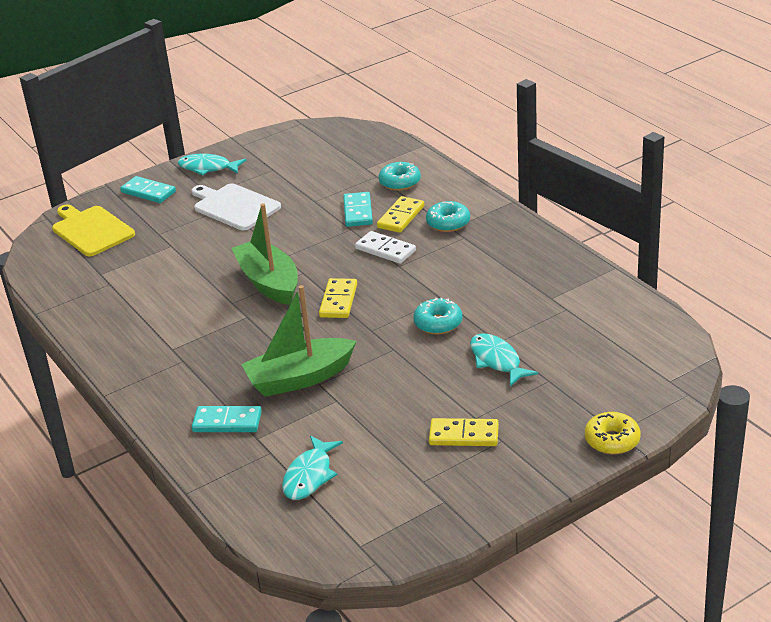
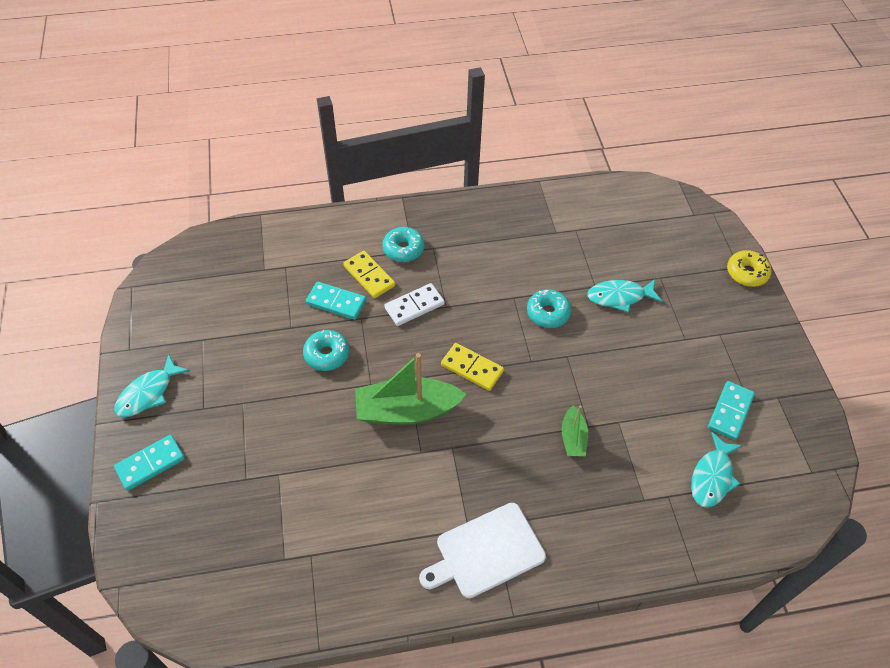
camera: 70 degrees left, 20 degrees up
yellow cutting board [52,204,135,256] -> none
white cutting board [192,183,281,230] -> white cutting board moved to [419,503,546,598]
turquoise domino [192,406,262,432] -> turquoise domino moved to [708,381,755,440]
green boat [241,285,356,397] -> green boat [561,406,588,456], size x0.51
turquoise fish [282,435,343,500] -> turquoise fish turned 75 degrees clockwise [691,432,743,508]
turquoise donut [379,162,421,191] -> turquoise donut moved to [303,330,349,371]
yellow domino [429,418,499,446] -> none

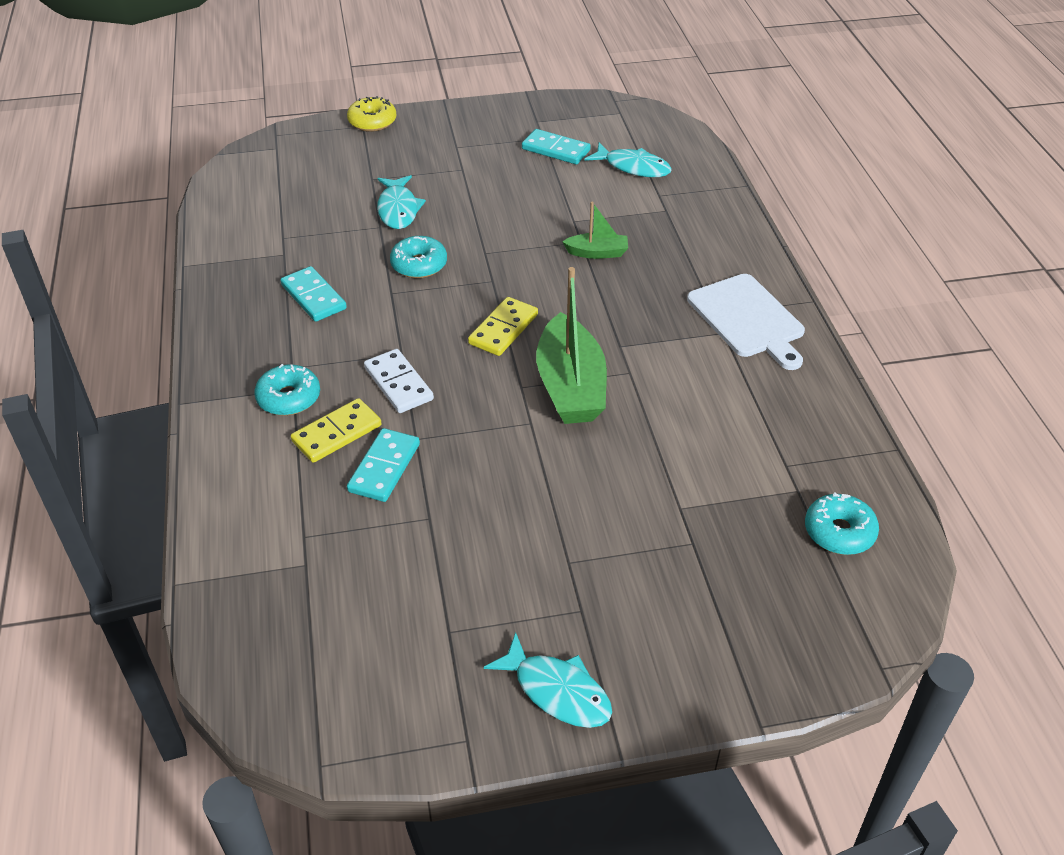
camera: 90 degrees left, 10 degrees down
turquoise domino [114,435,185,491] -> turquoise domino moved to [281,266,347,322]
turquoise donut [303,330,349,371] -> turquoise donut moved to [805,493,879,555]

